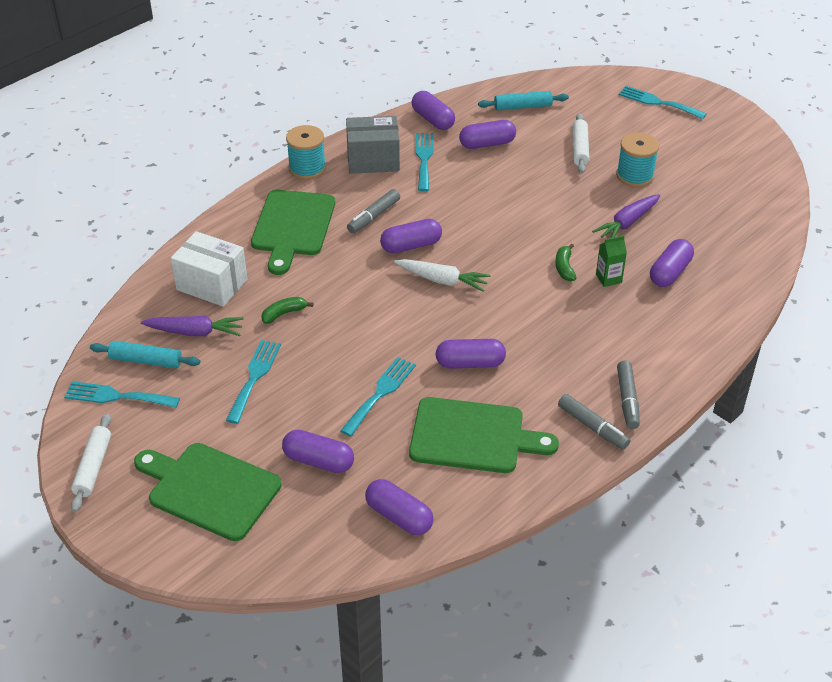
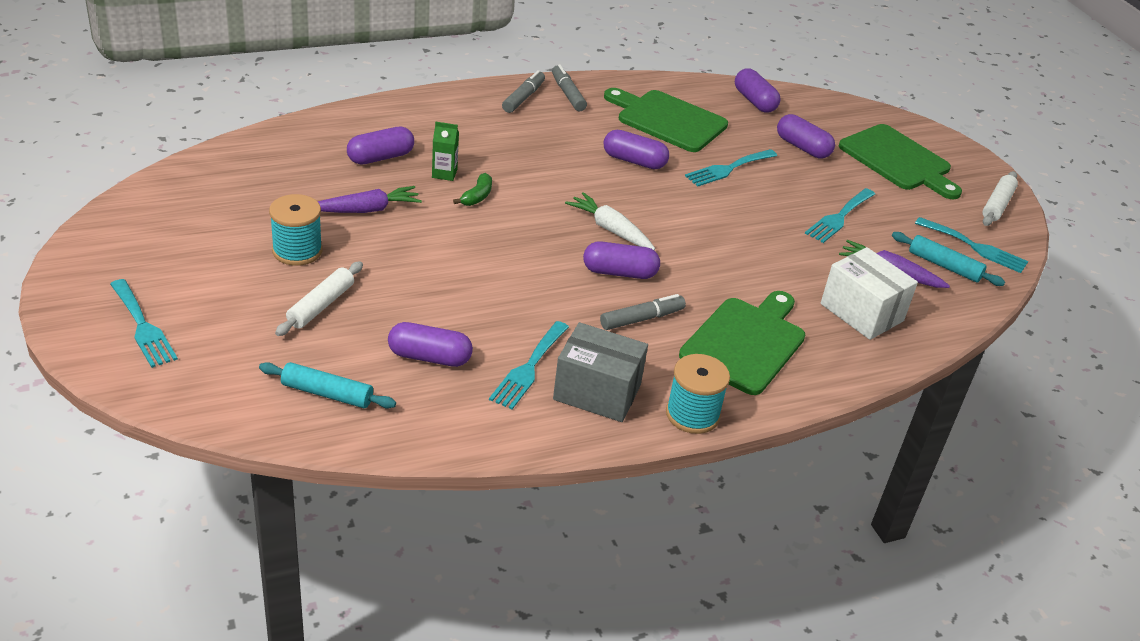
camera: 160 degrees left, 5 degrees down
green banana [261,297,314,324] -> none
purple capsule [411,91,455,130] -> none

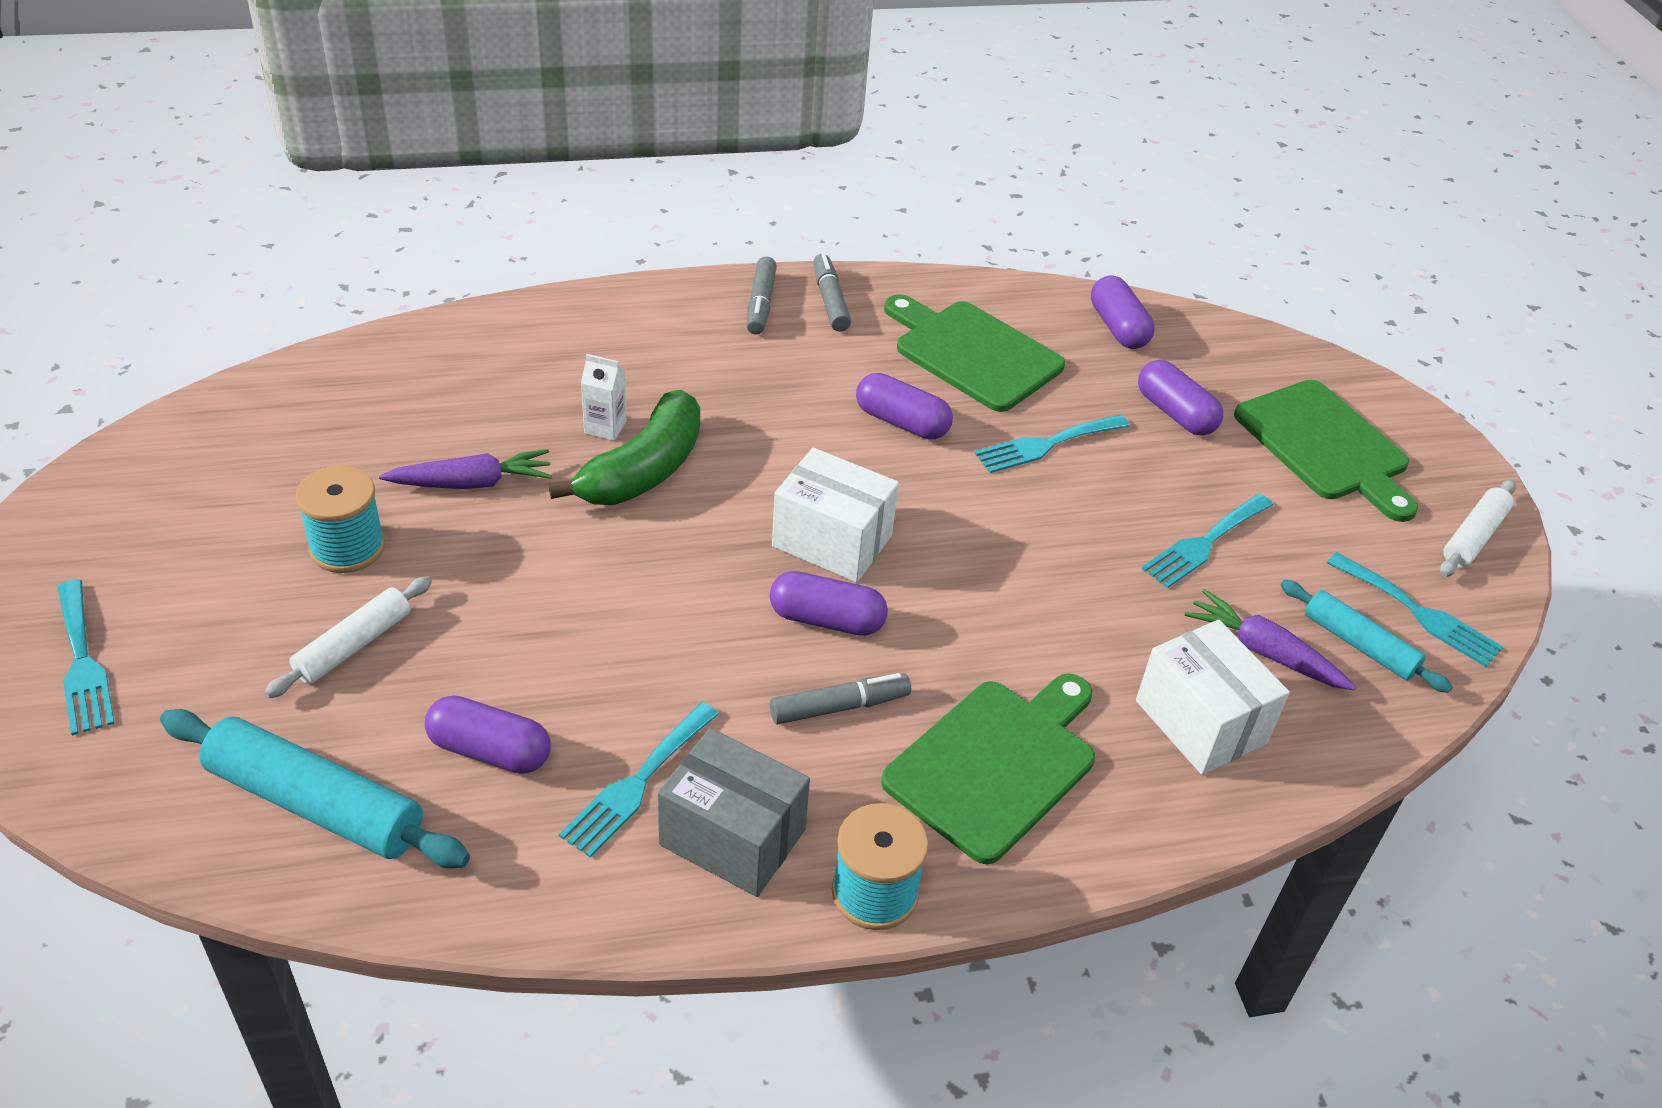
camera: 10 degrees right, 5 degrees up
turquoise rolling pin [259,362,396,409] -> turquoise rolling pin [160,709,470,868], size x1.65
purple capsule [347,127,414,164] -> none
green carton [432,122,459,181] -> white carton [581,354,627,441]
green banana [453,173,492,206] -> green banana [549,390,700,505], size x2.19
grey marker [502,70,545,113] -> grey marker turned 150 degrees clockwise [747,256,777,334]
white carrot [565,192,655,250] -> white box [772,448,899,582]

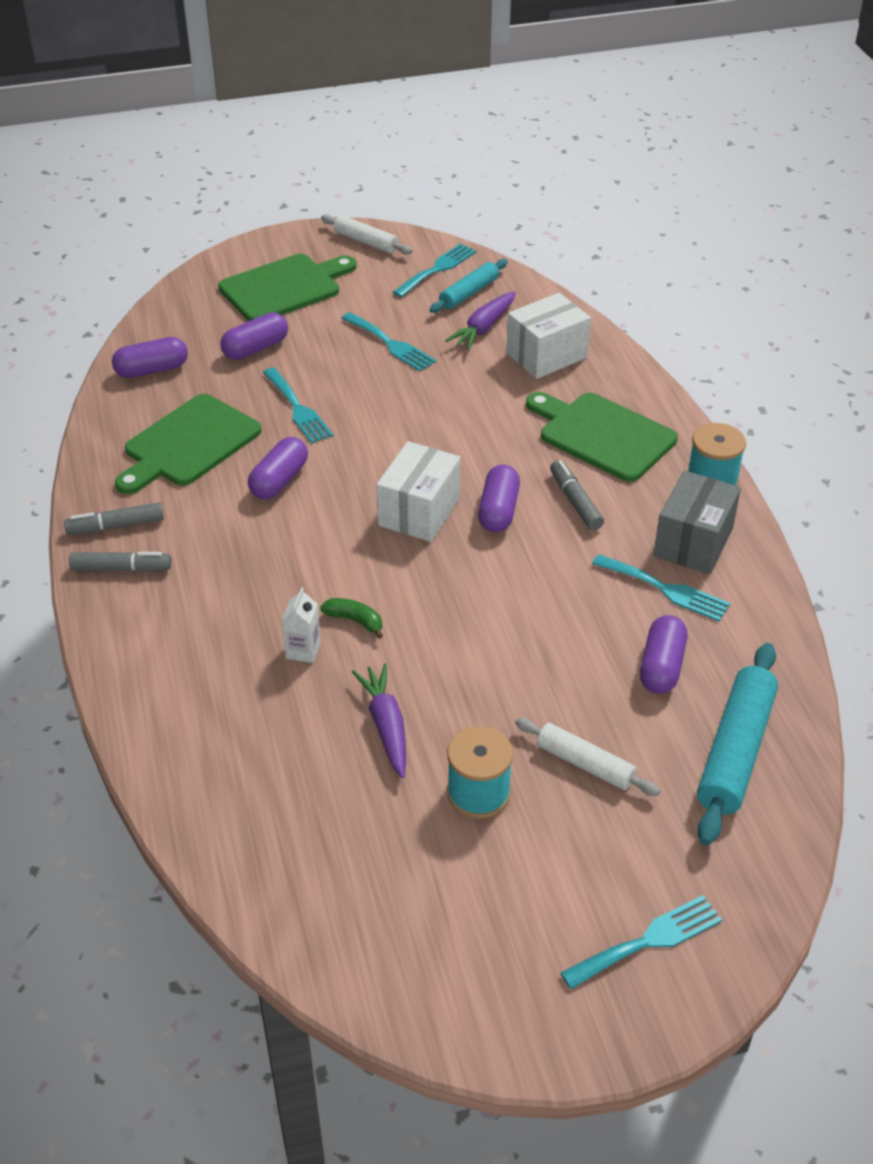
camera: 90 degrees left, 0 degrees up
green banana [549,390,700,505] -> green banana [320,598,383,639], size x0.46

